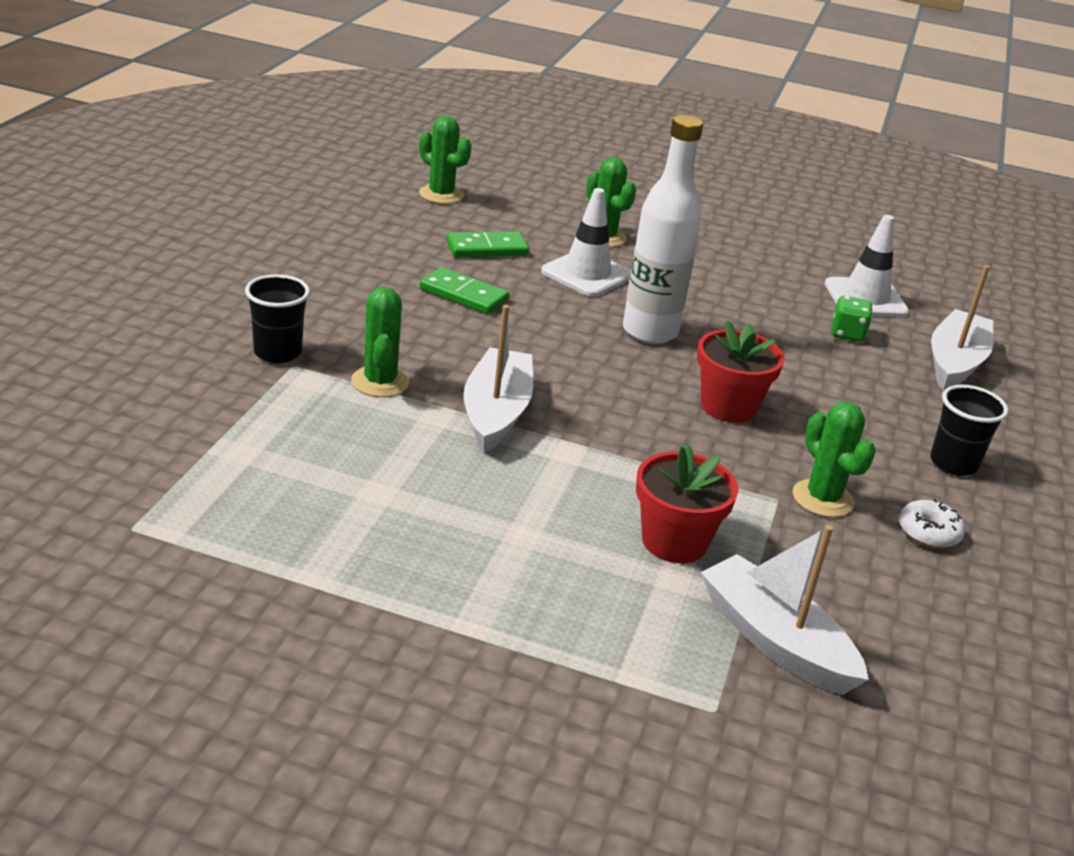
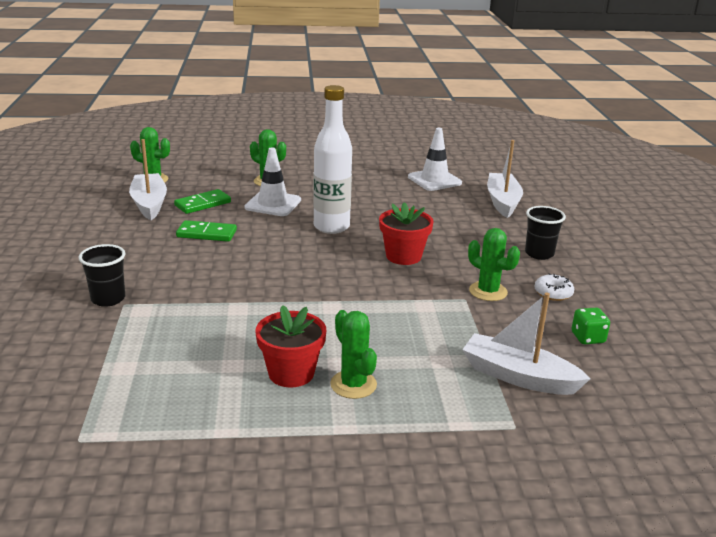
camera: 20 degrees left, 5 degrees down
green cactus [351,286,410,397] -> green cactus moved to [330,310,377,399]
white boat [463,305,533,453] -> white boat moved to [129,139,167,220]
red flower pot [636,444,738,563] -> red flower pot moved to [255,305,326,387]
green dice [832,296,873,342] -> green dice moved to [571,307,610,344]

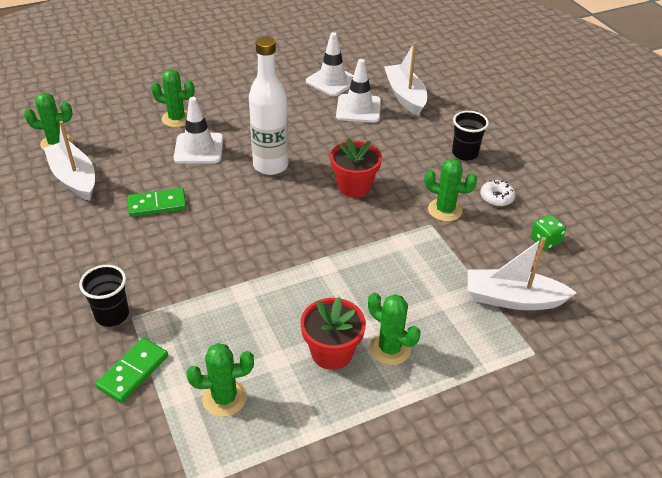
camera: 20 degrees left, 15 degrees up
green domino [174,189,231,214] -> green domino moved to [96,338,168,403]
none -> green cactus [187,343,254,417]
none -> white traffic cone [336,59,381,123]

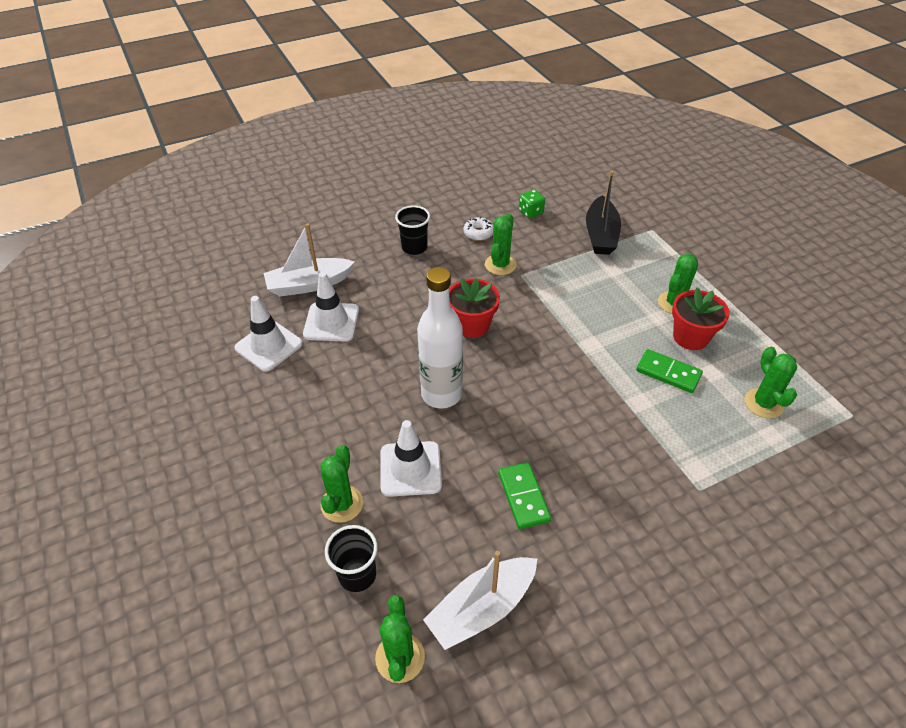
camera: 90 degrees left, 5 degrees up
black cup [79,265,129,327] -> black cup moved to [325,525,378,592]
green domino [96,338,168,403] -> green domino moved to [636,349,703,393]
white boat [468,237,577,310] -> black boat [586,171,621,255]

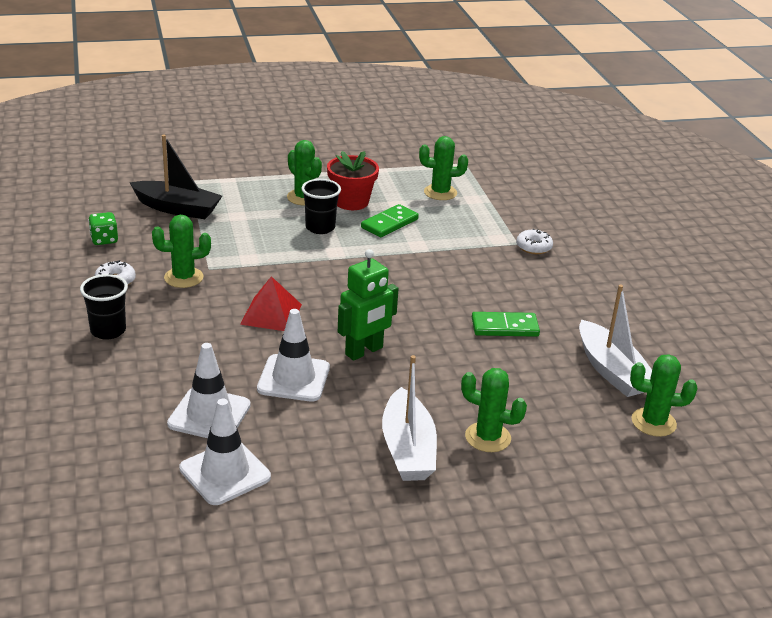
camera: 80 degrees left, 15 degrees down
white boat [264,223,355,297] -> white boat moved to [382,355,437,481]
black cup [325,525,378,592] -> black cup moved to [301,179,341,234]
white traffic cone [381,420,442,497] -> white traffic cone moved to [257,309,330,402]
white bottle [417,267,463,409] -> green robot [338,249,399,361]
red flower pot [449,278,500,338] -> red pyramid [240,276,302,331]
green cactus [485,214,516,275] -> green cactus turned 45 degrees counterclockwise [152,215,211,288]
none -> white donut [516,228,553,254]

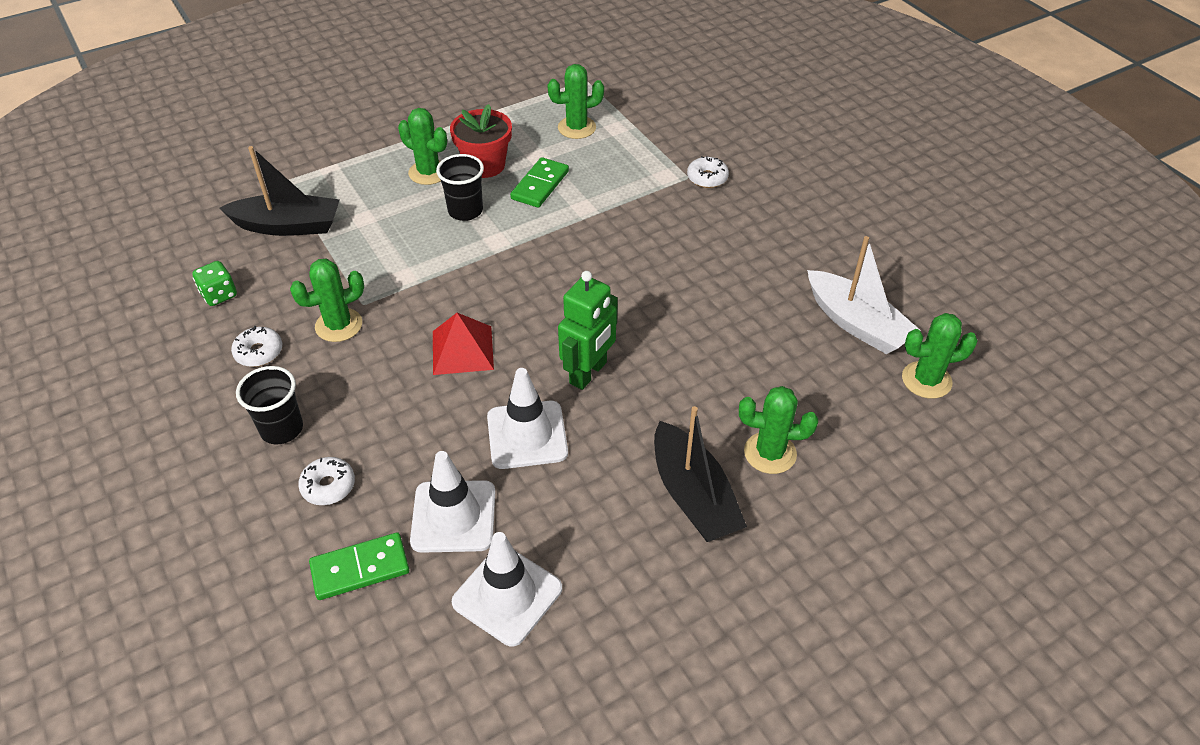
camera: 15 degrees left, 15 degrees up
white boat [382,355,437,481] -> black boat [654,406,747,542]
green domino [472,312,540,337] -> green domino moved to [309,533,409,600]
none -> white donut [298,457,355,505]

